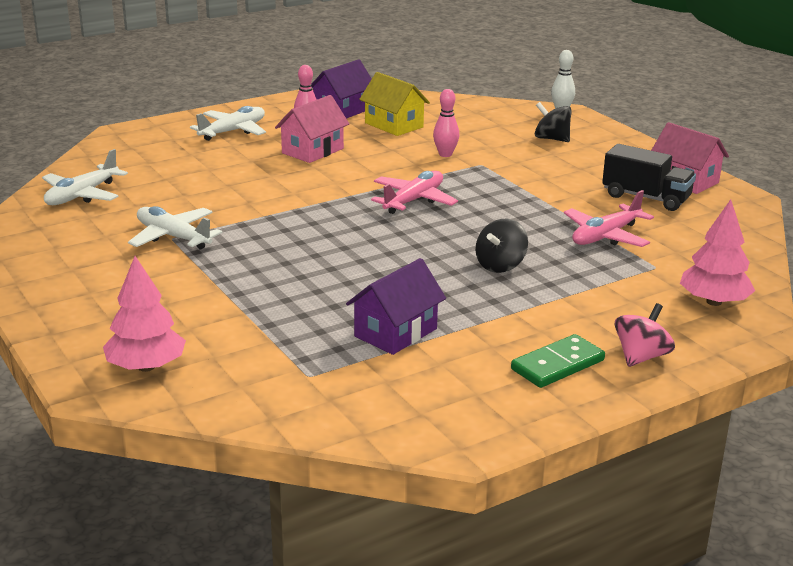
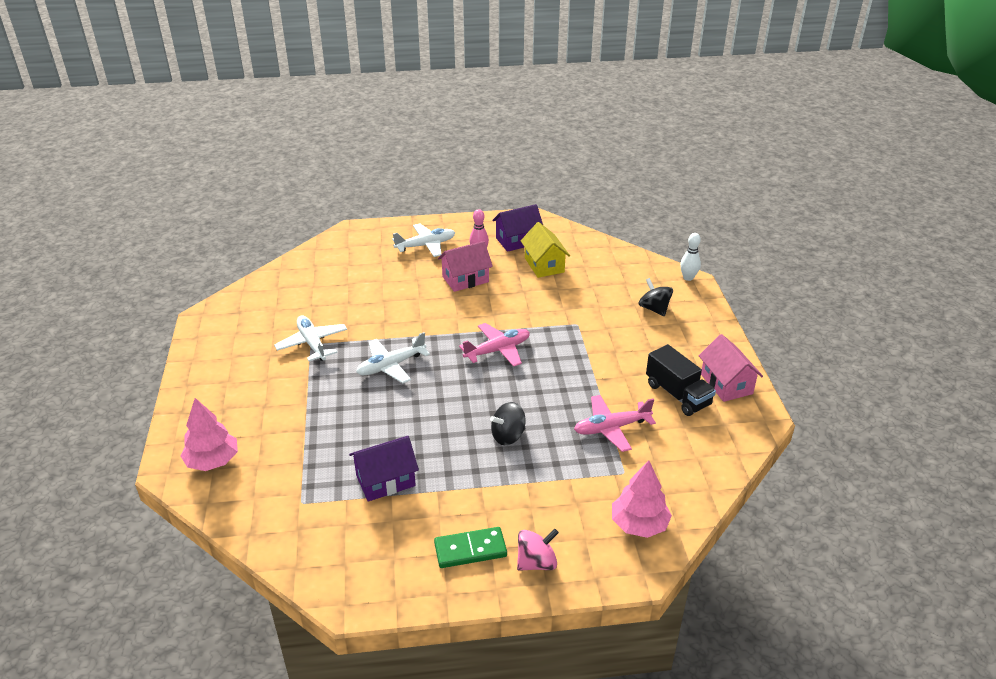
camera: 25 degrees right, 10 degrees up
white plane [42,149,128,205] -> white plane moved to [356,332,430,383]
pink bowling pin [433,89,459,157] -> none

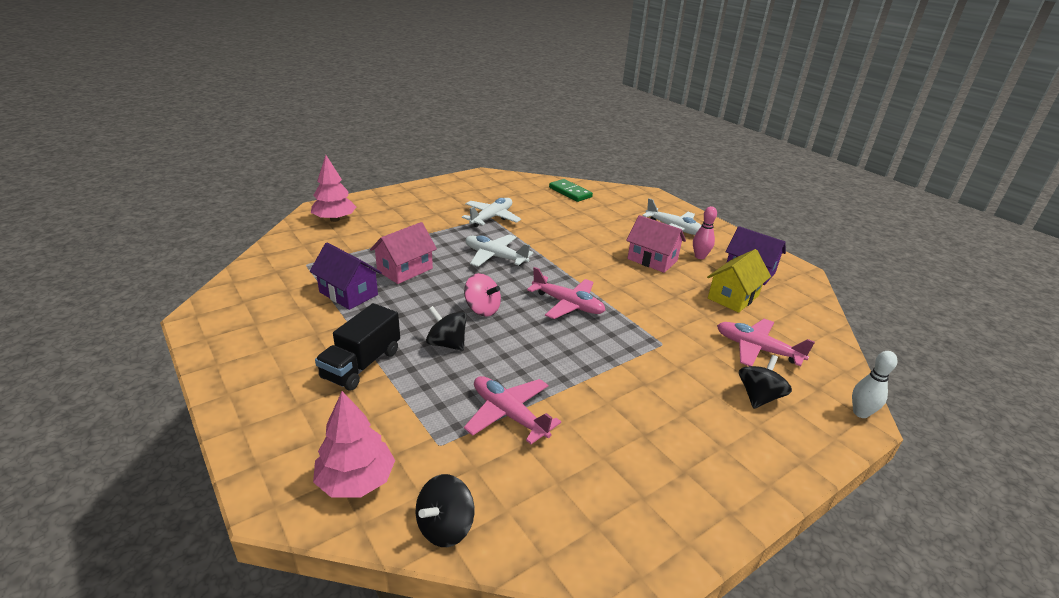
camera: 60 degrees right, 5 degrees down
green domino [434,527,507,568] -> green domino moved to [549,179,593,202]
pink spinning top [517,529,559,571] -> pink spinning top moved to [464,273,501,317]
black truck [646,344,716,416] -> black truck moved to [315,303,400,391]
pink house [699,334,763,402] -> pink house moved to [370,222,437,284]
none -> black spinning top [416,474,474,547]
none -> pink plane [717,319,815,366]

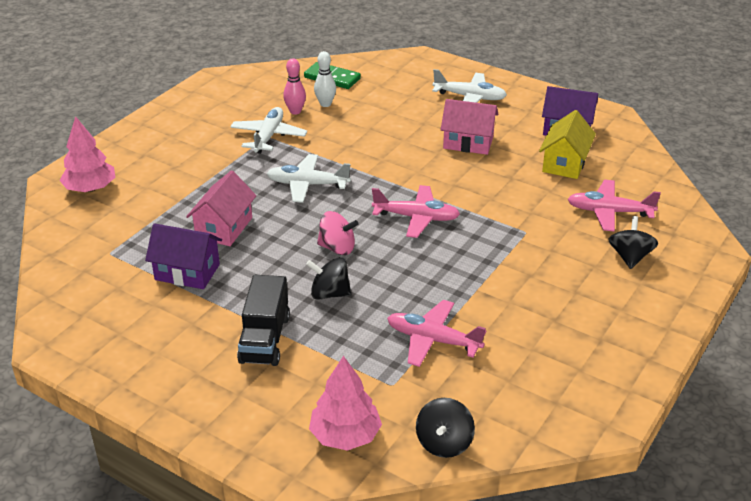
camera: 20 degrees left, 5 degrees up
pink bowling pin [693,206,717,259] -> pink bowling pin moved to [283,58,306,115]
white bowling pin [852,351,897,418] -> white bowling pin moved to [314,51,336,107]

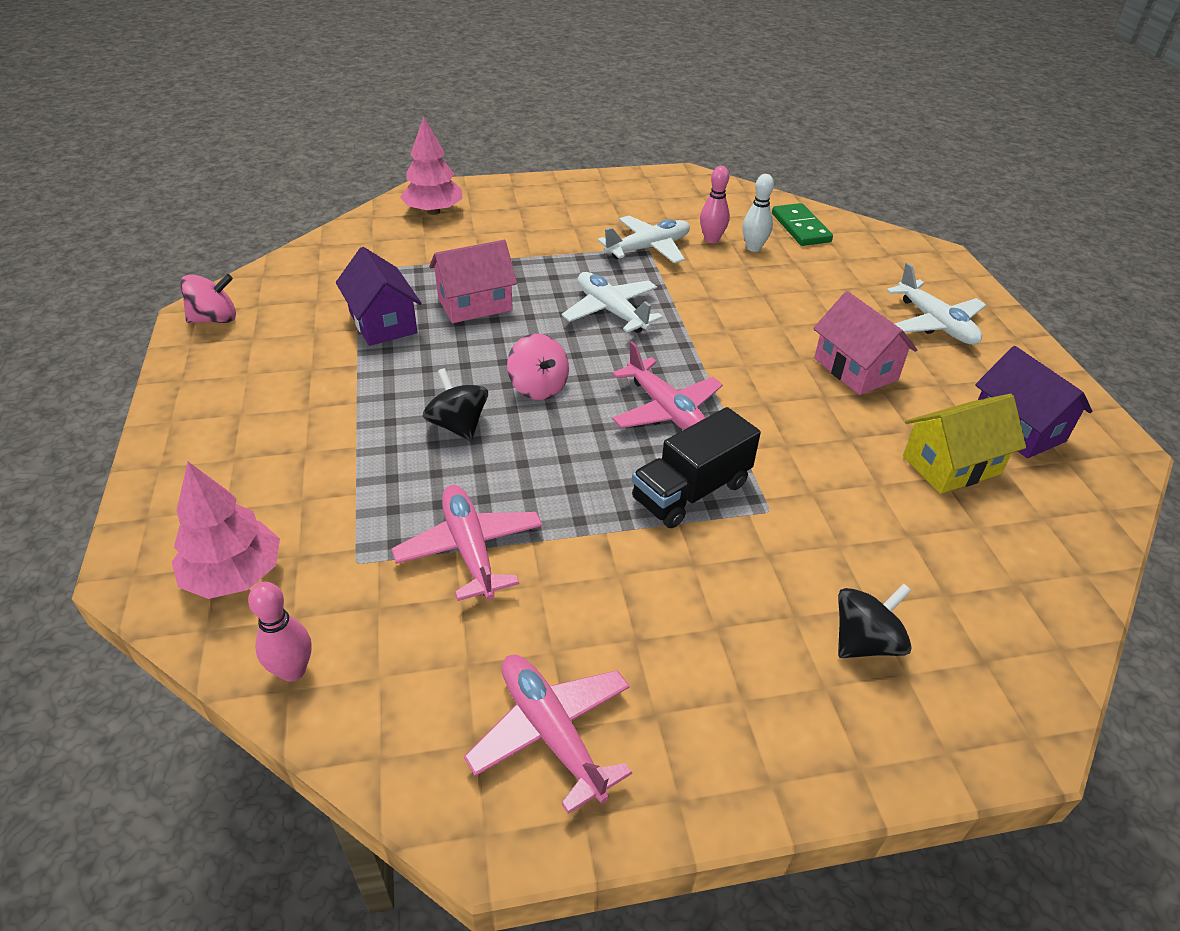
camera: 45 degrees right, 5 degrees up
black truck [237,275,290,366] -> black truck moved to [632,407,761,528]
black spinning top [416,398,475,458] -> pink bowling pin [248,582,312,682]
pink plane [568,180,661,231] -> pink plane moved to [464,655,632,814]
none -> pink spinning top [180,274,236,323]

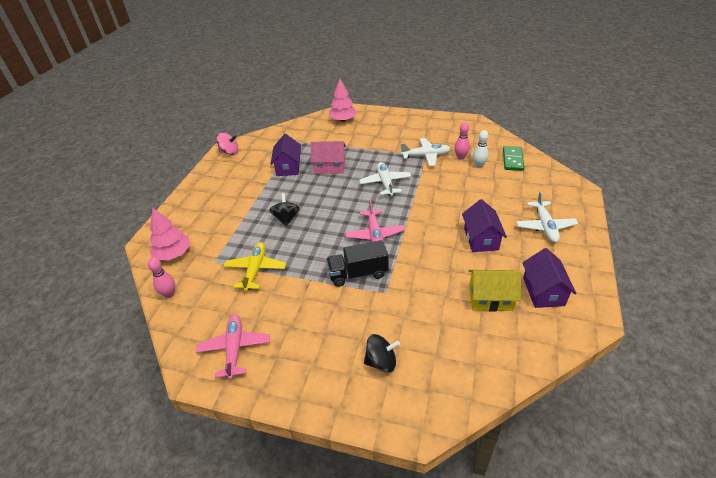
camera: 30 degrees right, 0 degrees up
pink plane [391,485,542,601] -> yellow plane [223,242,286,292]
pink spinning top [507,334,569,400] -> none
pink house [813,291,917,395] -> purple house [462,199,507,252]

